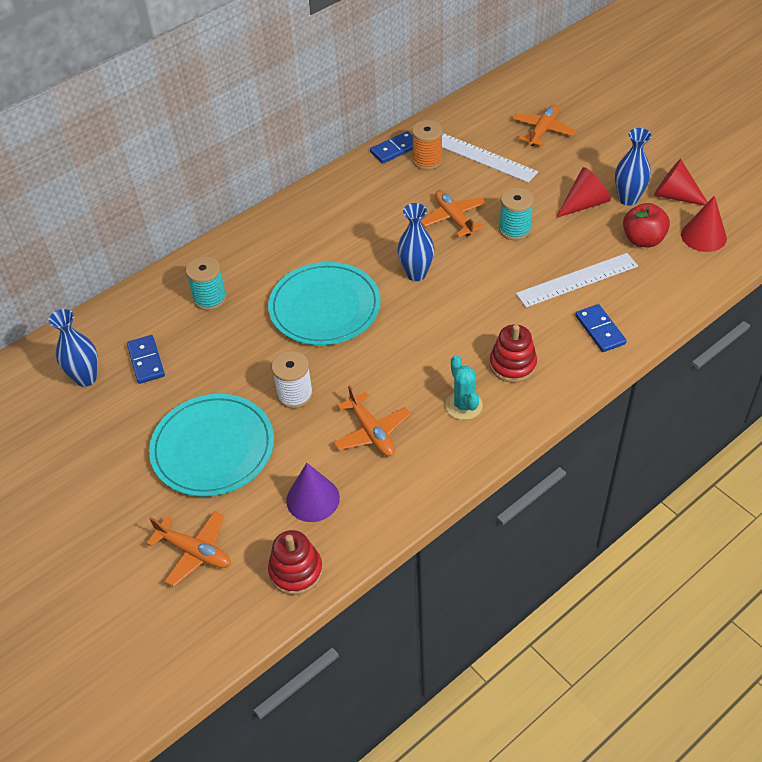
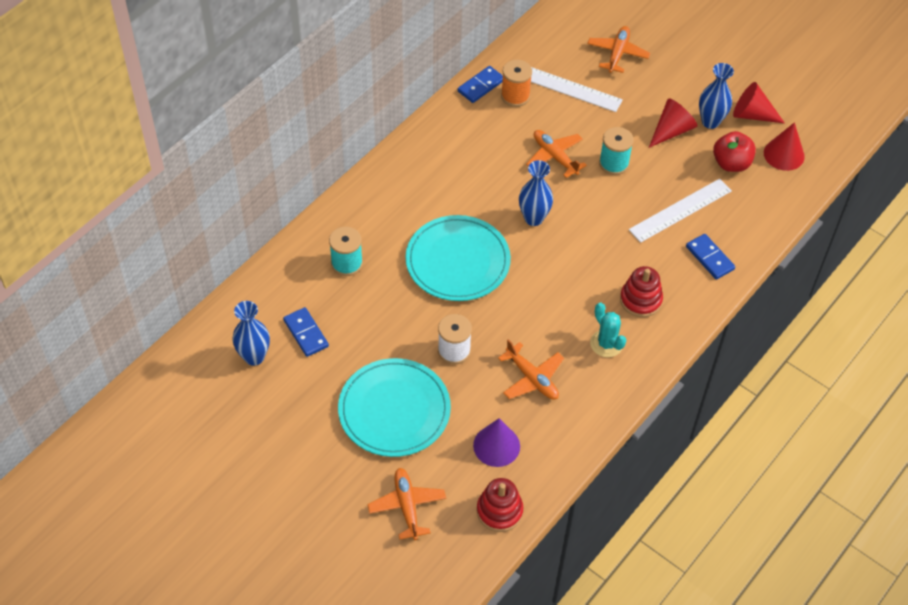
camera: 15 degrees left, 5 degrees up
orange plane [147,511,231,587] -> orange plane turned 120 degrees counterclockwise [367,468,446,540]

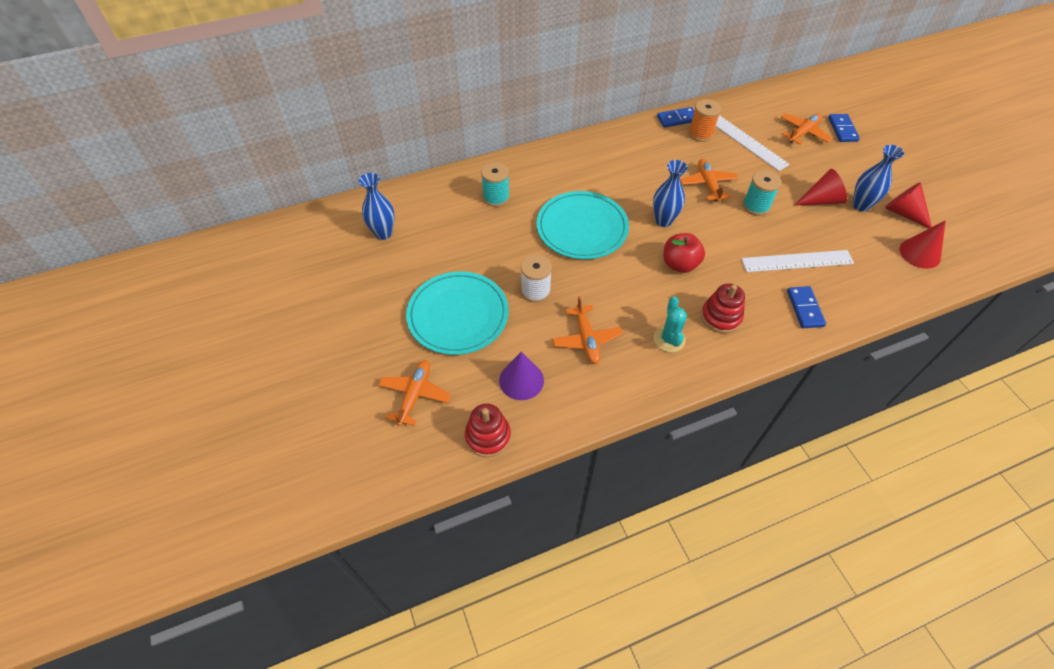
camera: 30 degrees right, 0 degrees up
blue domino [283,307,329,357] -> blue domino moved to [828,114,860,142]
red apple [713,131,756,172] -> red apple moved to [663,233,705,273]

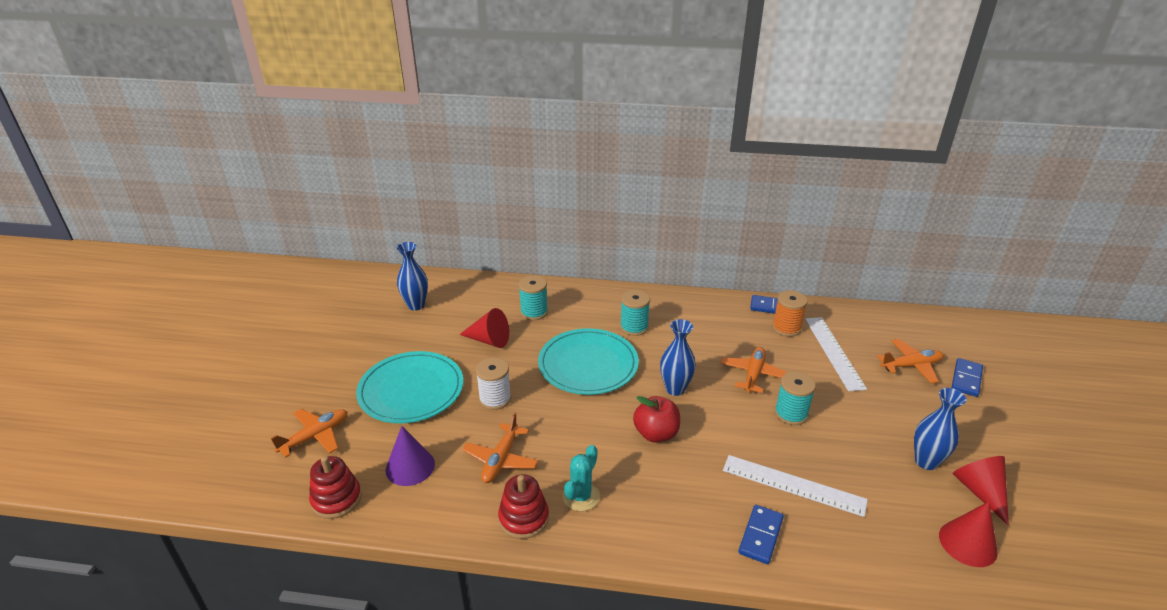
camera: 30 degrees right, 20 degrees down
red stacking toy [701,283,745,333] -> red stacking toy moved to [498,474,549,539]
red cone [794,169,847,206] -> red cone moved to [459,308,509,348]
none -> turquoise spool [620,290,650,336]

